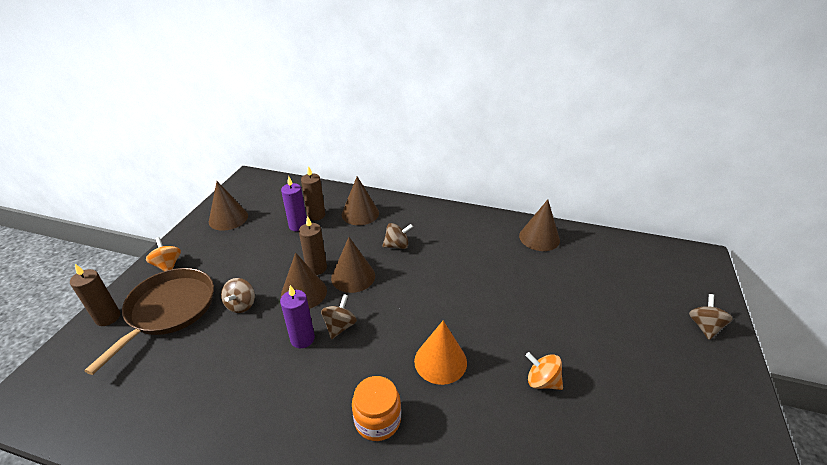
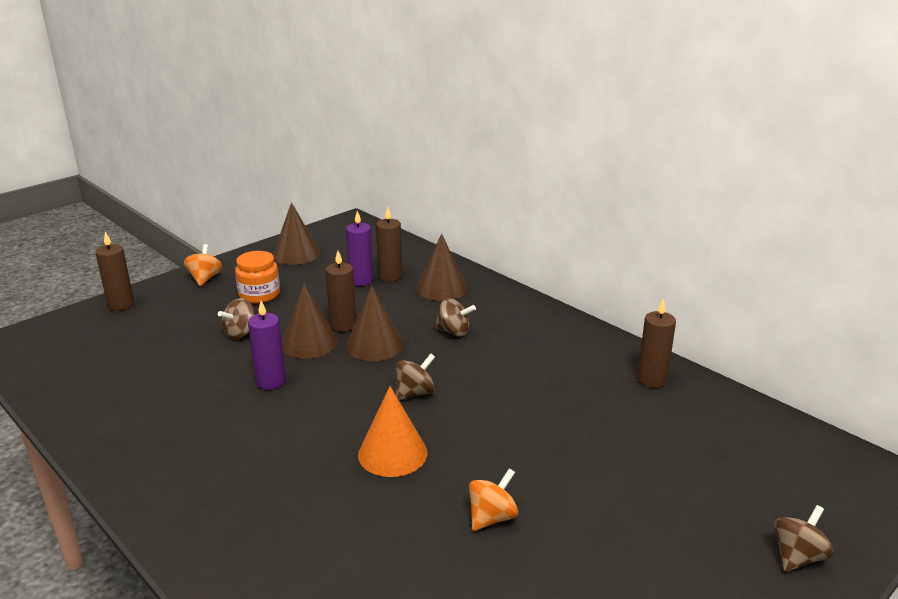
camera: 30 degrees right, 10 degrees down
brown pan [84,268,214,375] -> none
brown spinning top [321,294,357,339] -> brown spinning top moved to [396,353,435,401]
orange jar [352,376,401,441] -> orange jar moved to [235,251,280,303]
brown cone [519,200,560,251] -> brown candle [637,298,676,388]
orange spinning top [526,352,563,390] -> orange spinning top turned 75 degrees clockwise [469,468,518,531]

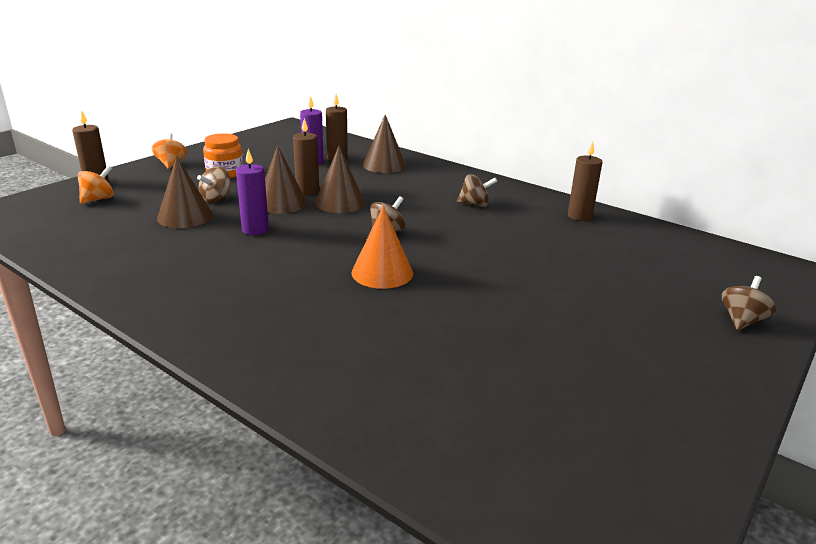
camera: 10 degrees left, 0 degrees up
brown cone [273,202,320,265] -> brown cone moved to [157,156,213,228]
brown spinning top [434,298,476,336] -> brown spinning top moved to [457,174,497,207]
orange spinning top [469,468,518,531] -> orange spinning top moved to [78,165,114,204]

